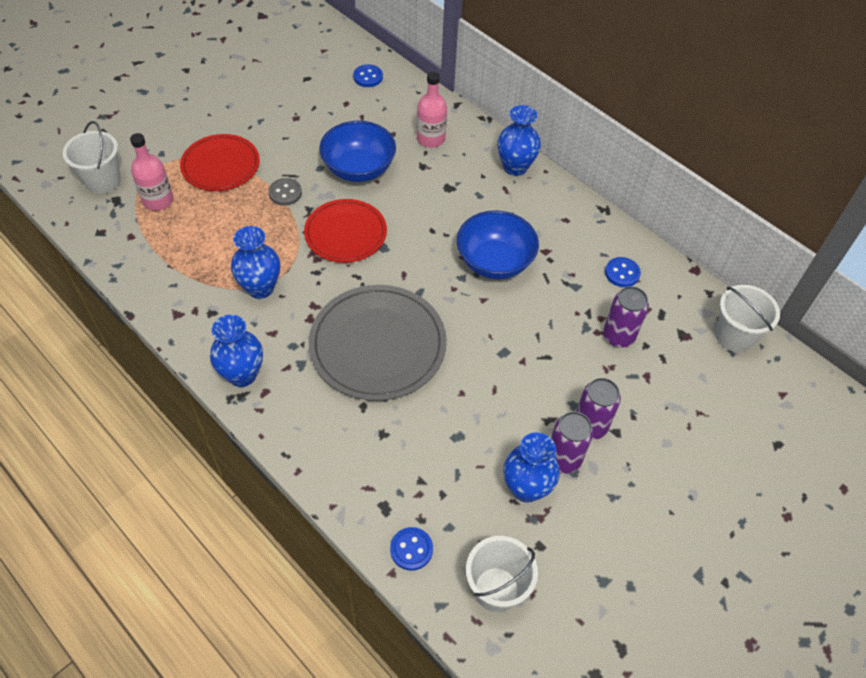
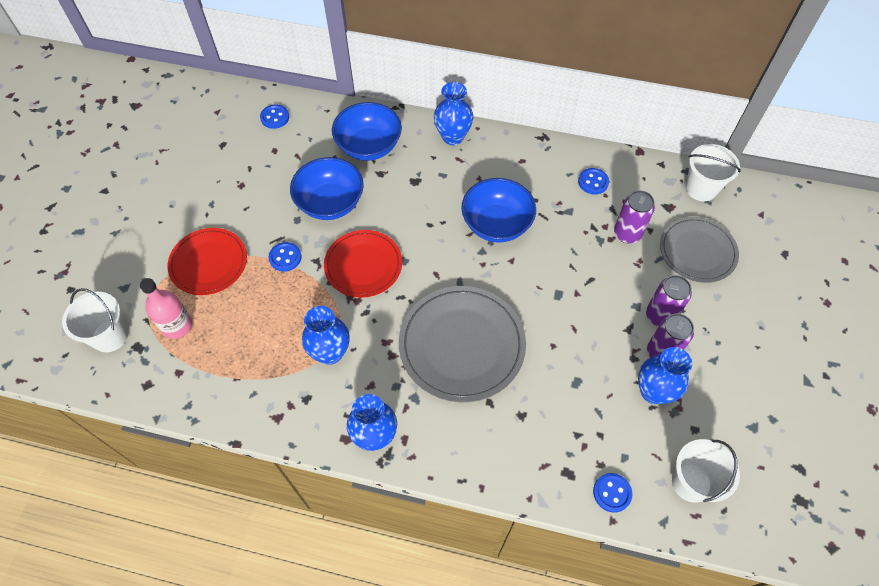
camera: 30 degrees left, 5 degrees up
grey button [268,178,302,206] -> blue button [269,242,301,272]
pink bottle [417,72,447,148] -> blue bowl [332,102,402,161]
none -> grey plate [660,217,739,283]

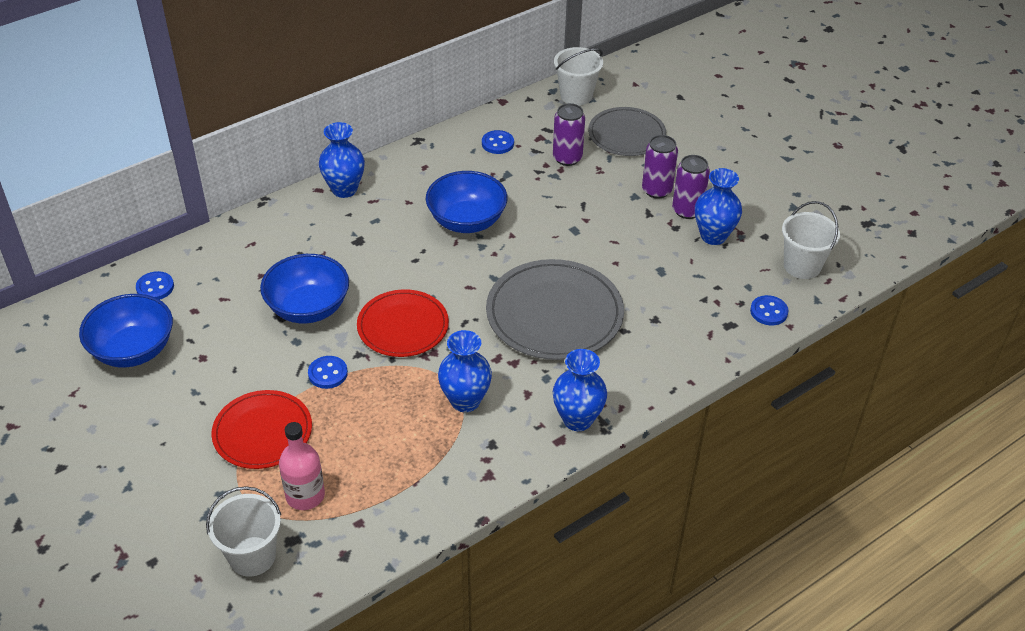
camera: 50 degrees left, 15 degrees down
blue bowl [332,102,402,161] -> blue bowl moved to [79,294,173,367]

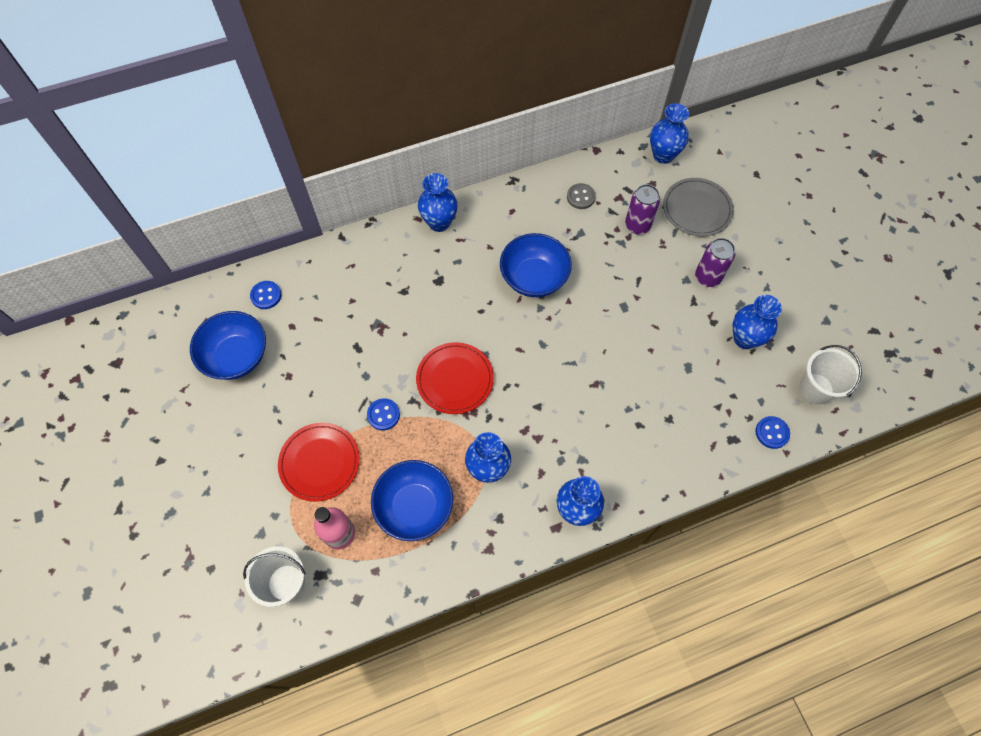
camera: 15 degrees right, 20 degrees up
blue bowl [260,254,349,323] -> blue bowl moved to [371,460,453,541]
blue button [482,130,514,154] -> grey button [567,183,596,209]
grey plate [486,259,624,360] -> none
white bucket [554,47,603,105] -> blue vase [650,103,689,164]
purple can [672,155,710,219] -> none

